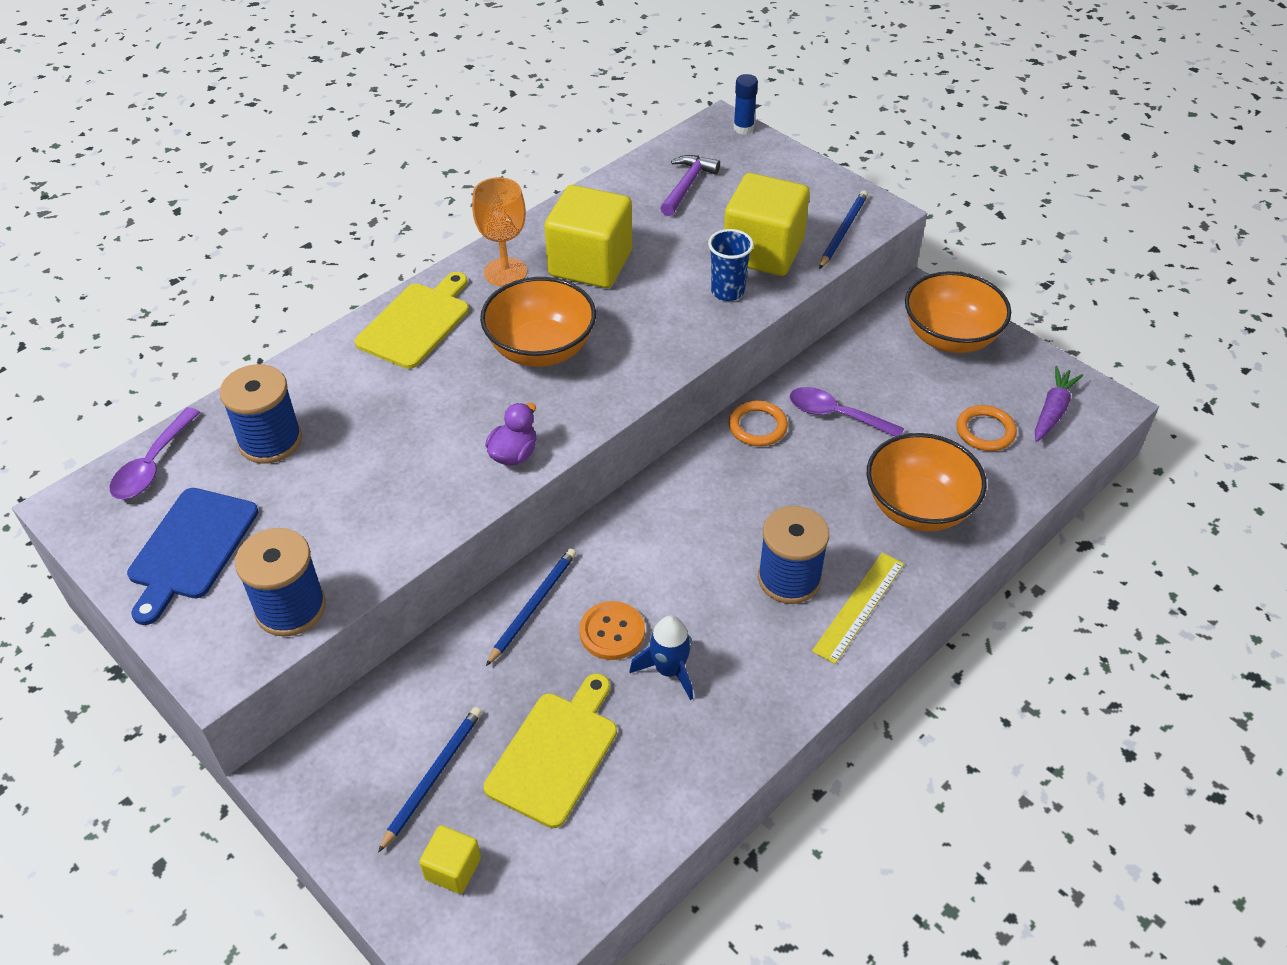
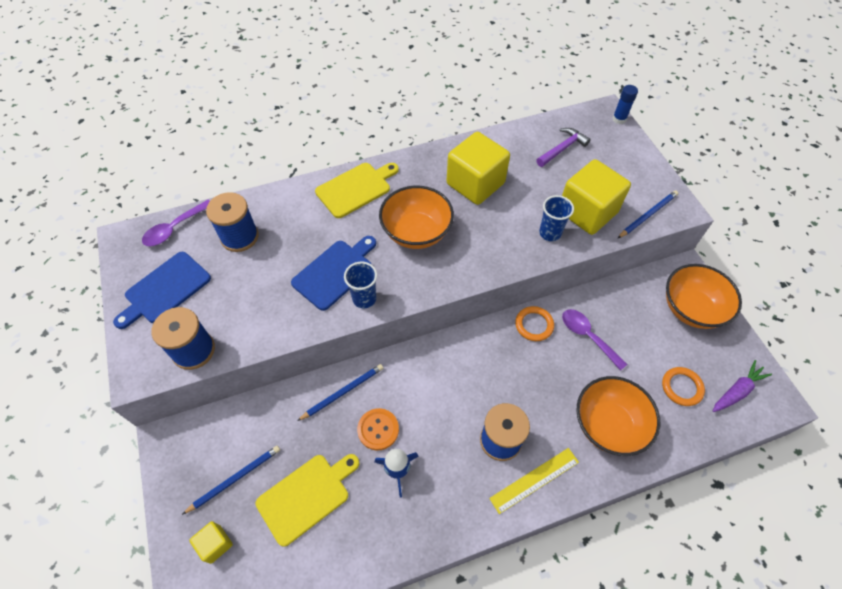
camera: 25 degrees right, 10 degrees up
orange goblet [472,177,527,287] -> none
purple duck [485,403,536,466] -> blue cup [344,262,377,308]
none -> blue cutting board [291,236,376,311]

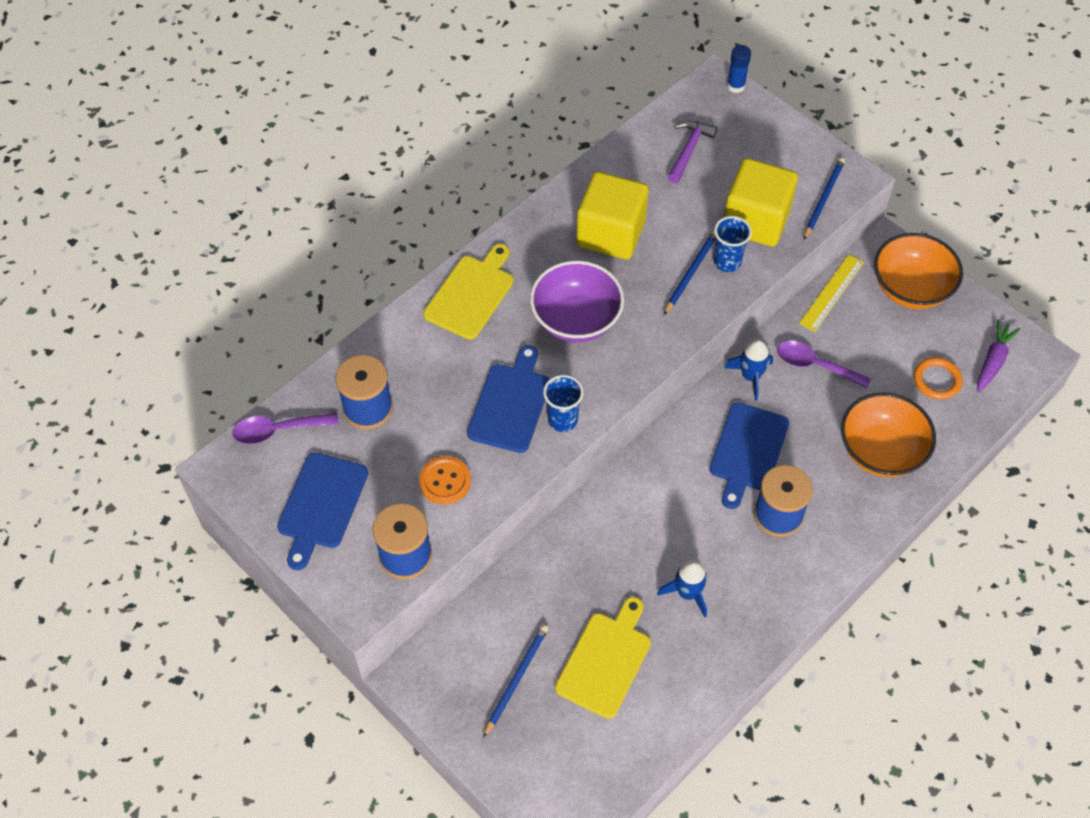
camera: 25 degrees left, 0 degrees up
purple spoon [142,200,210,246] -> purple spoon turned 60 degrees clockwise [232,413,339,444]
yellow cube [189,521,233,564] -> none
blue pencil [297,364,383,421] -> blue pencil moved to [664,230,716,315]
orange button [357,408,399,450] -> orange button moved to [419,456,471,505]
orange bowl [379,186,454,249] -> purple bowl [530,261,624,343]
yellow ruler [489,448,579,514] -> yellow ruler moved to [799,254,864,332]
orange ring [515,306,554,341] -> blue rocket [725,340,773,401]
none -> blue cutting board [709,402,789,509]

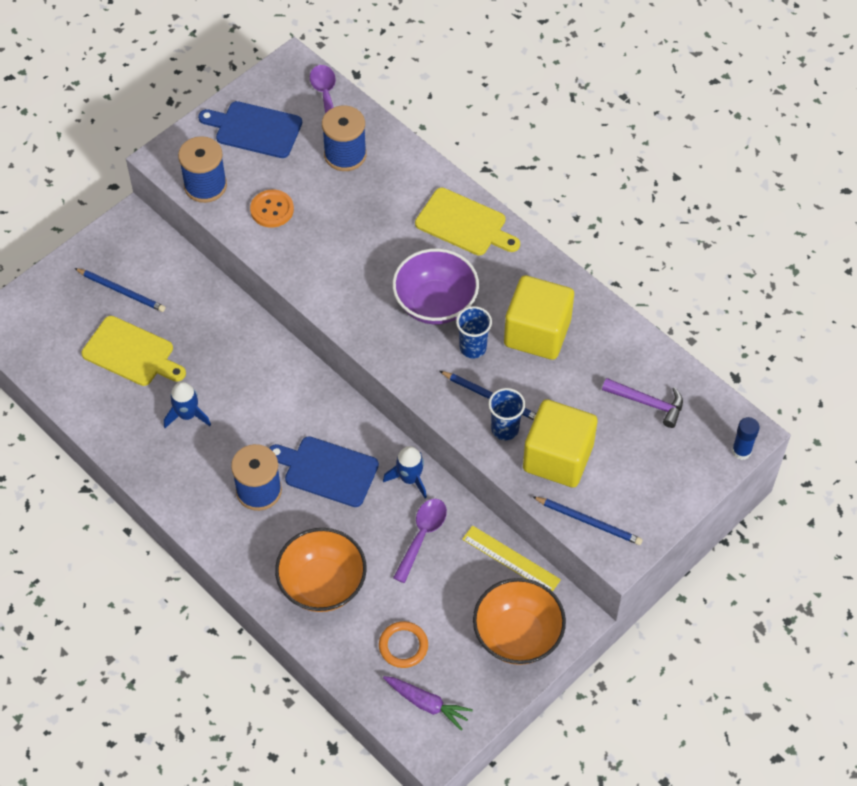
camera: 90 degrees right, 0 degrees up
blue cutting board [467,345,550,453] -> none
blue cup [543,375,584,432] -> blue cup moved to [456,306,492,358]

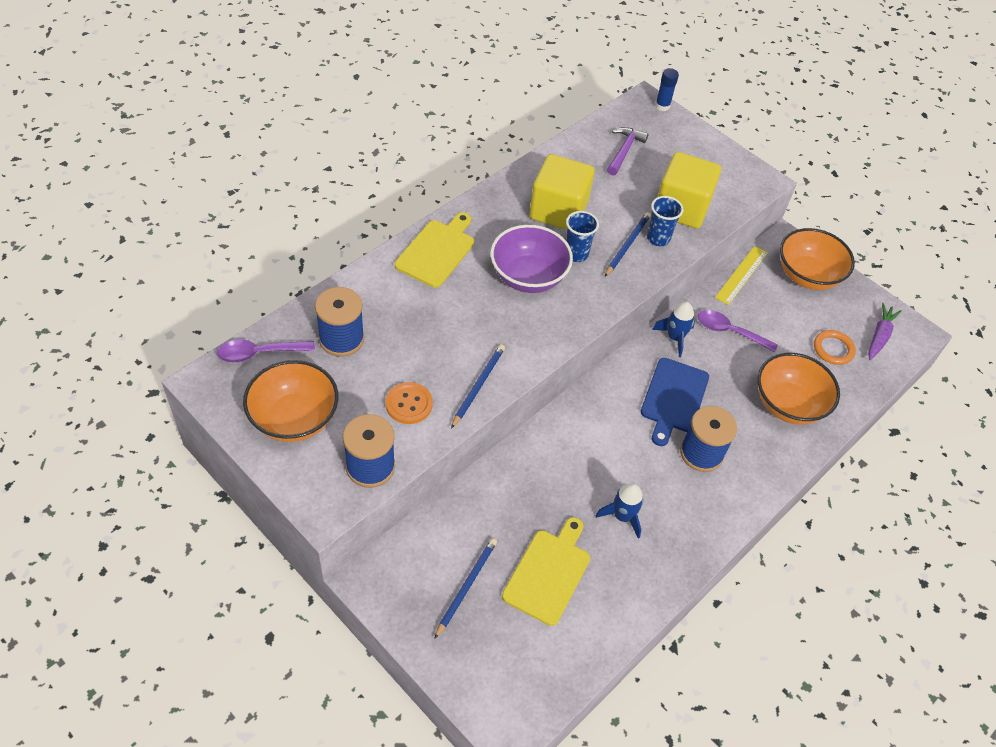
camera: 95 degrees left, 5 degrees down
blue cutting board [198,101,302,158] -> orange bowl [243,360,338,442]
blue pencil [532,496,643,545] -> blue pencil moved to [451,344,505,429]

